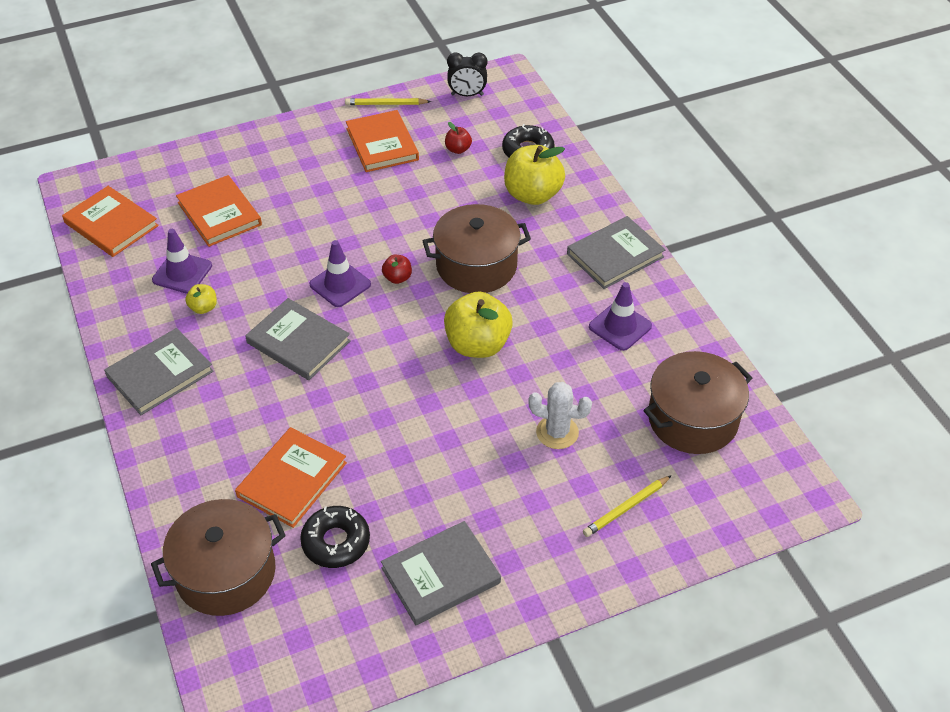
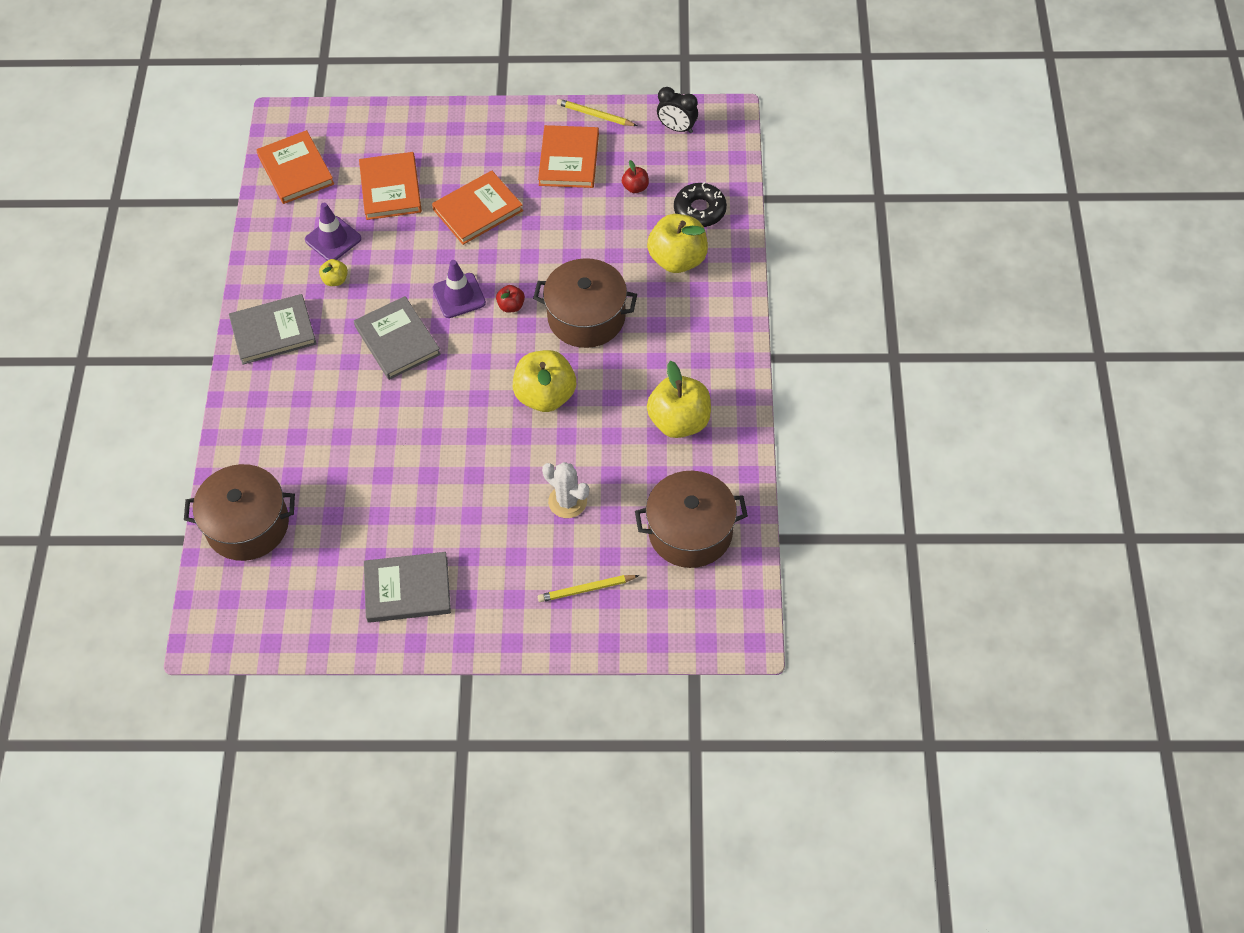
camera: 25 degrees right, 10 degrees up
orange book [235,427,347,528] -> orange book moved to [432,171,523,245]
black donut [300,506,370,568] -> none
grey book [567,216,665,289] -> none
purple traffic cone [589,282,652,351] -> yellow apple [647,361,711,438]

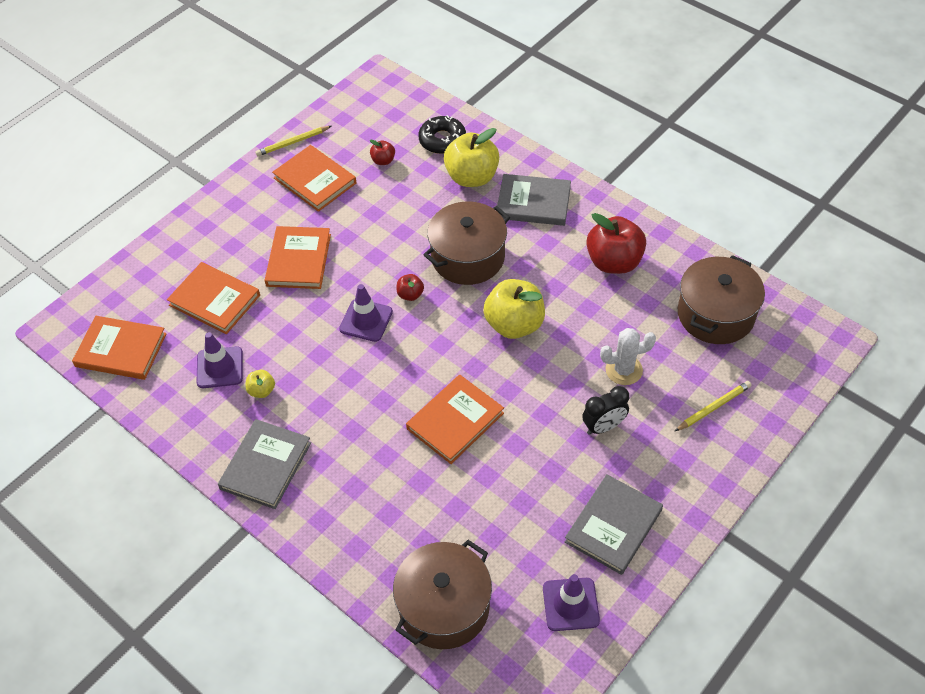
camera: 50 degrees left, 5 degrees down
grey book [354,296,441,380] -> grey book moved to [497,174,571,226]
yellow pencil [538,575,639,602] -> yellow pencil turned 150 degrees counterclockwise [675,381,752,431]
yellow apple [647,361,711,438] -> red apple [586,213,646,274]
black clock [657,87,698,133] -> black clock moved to [582,386,629,435]
none -> orange book [406,375,504,464]
none -> purple traffic cone [543,574,600,631]

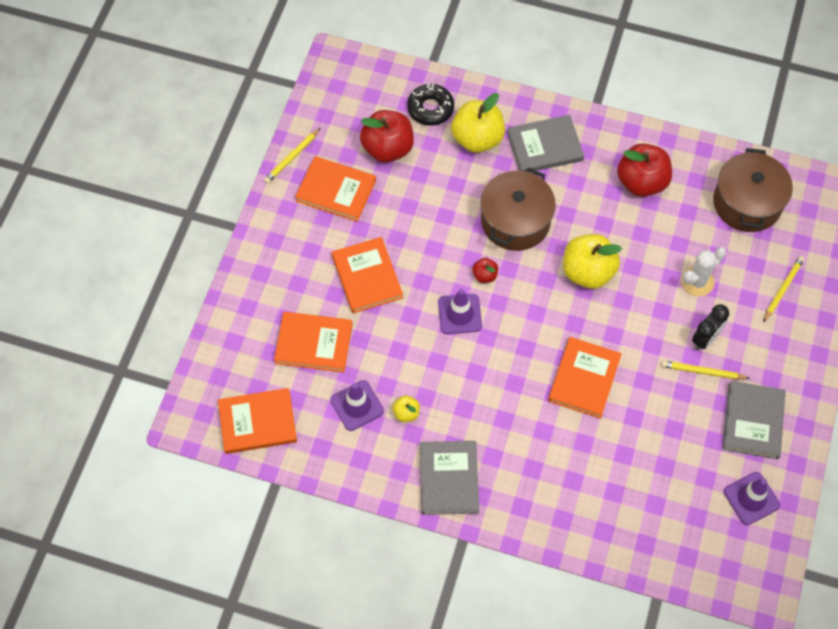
camera: 25 degrees left, 10 degrees up
red apple [370,139,395,165] -> red apple [360,110,414,163], size x2.15
brown pot [393,540,492,649] -> none
none -> yellow pencil [661,361,750,380]

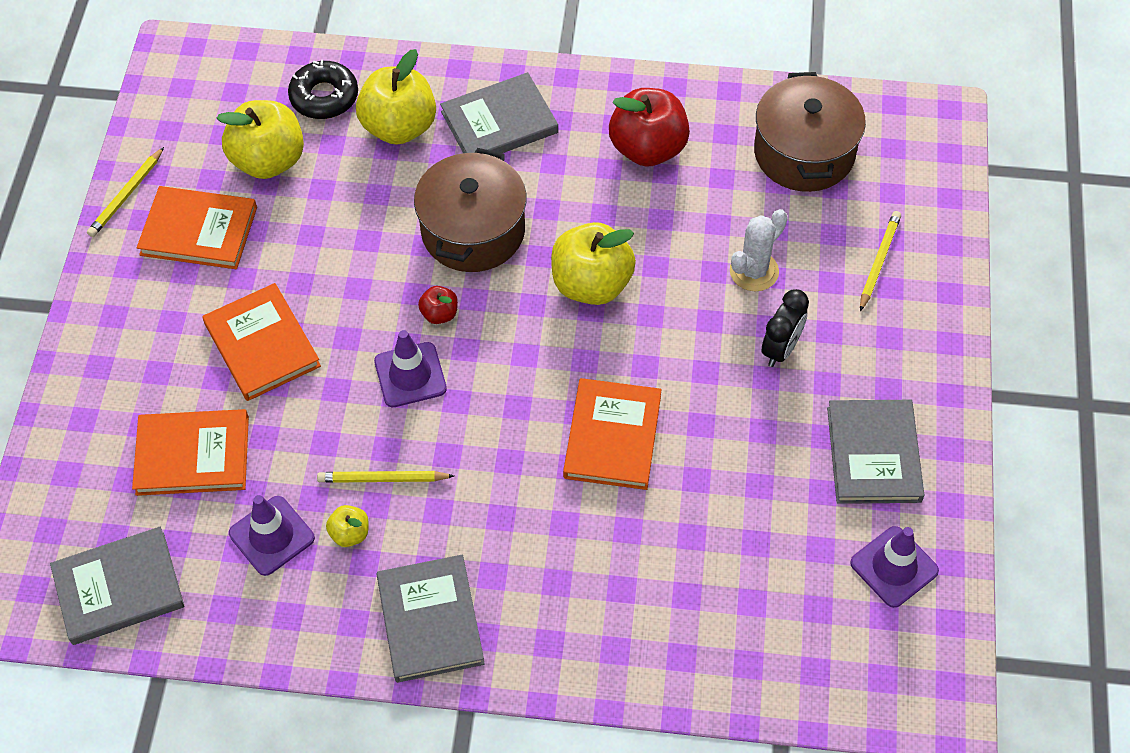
camera: 10 degrees left, 5 degrees down
orange book [218,388,297,454] -> grey book [50,527,184,645]
red apple [360,110,414,163] -> yellow apple [216,100,304,179]
yellow pencil [661,361,750,380] -> yellow pencil moved to [317,471,454,483]

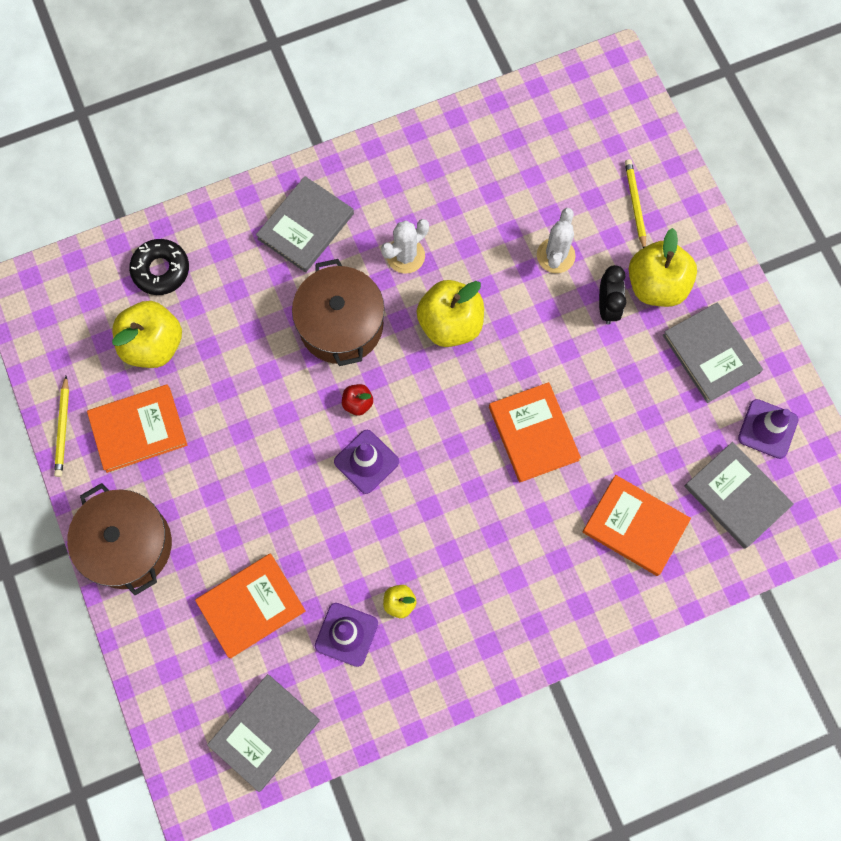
camera: 30 degrees left, 15 degrees up
orange book [202,283,321,401] -> orange book moved to [583,475,691,576]
yellow pencil [317,471,454,483] -> none
yellow apple [356,49,436,145] -> yellow apple moved to [629,228,697,307]
grey book [377,555,485,683] -> grey book moved to [684,442,794,549]
red apple [609,88,690,167] -> none
brown pot [754,72,866,192] -> brown pot moved to [67,483,172,595]
none -> white cactus [381,219,429,274]

